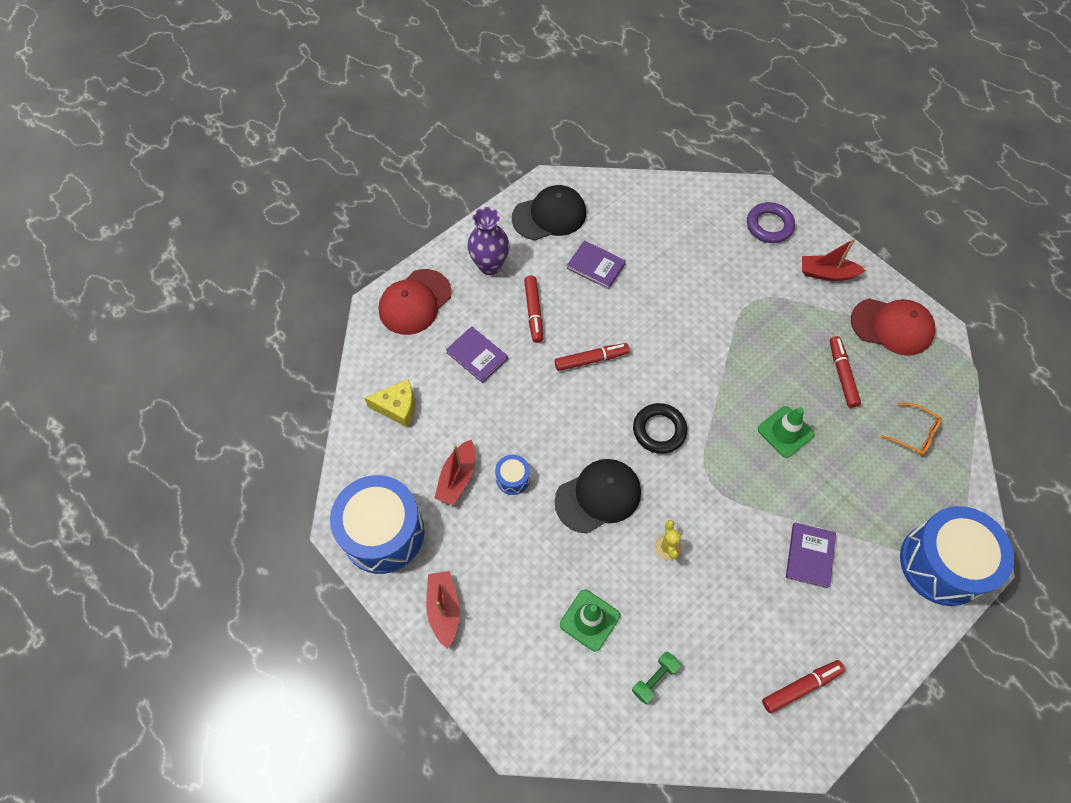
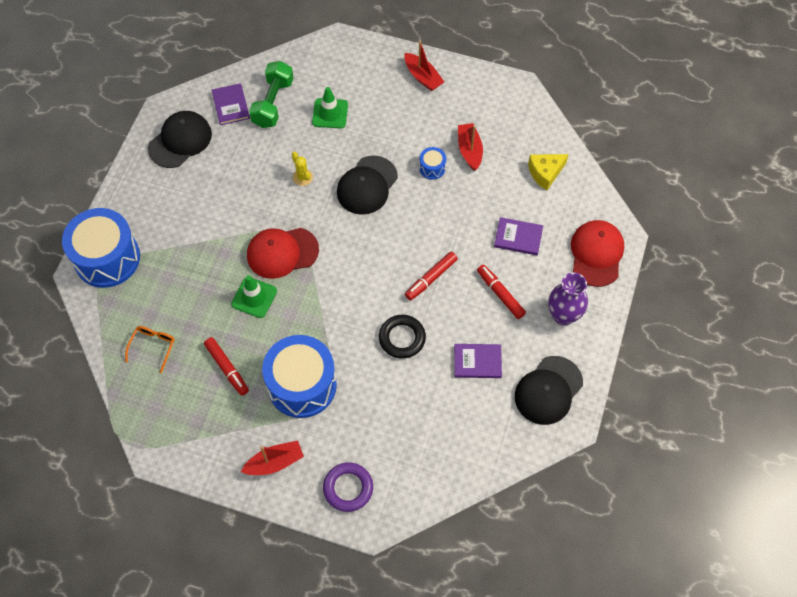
camera: 150 degrees right, 0 degrees up
blue drum [330,475,425,574] -> blue drum moved to [262,335,337,418]
green dumbbell [632,651,681,704] -> green dumbbell [249,61,294,128], size x1.85
black ring [633,403,687,454] -> black ring moved to [379,315,426,359]
red marker [762,660,845,713] -> black cap [148,111,212,168]
purple book [786,523,836,588] -> purple book moved to [212,83,250,125]
red cap [851,298,935,356] -> red cap moved to [247,228,319,279]
orange glasses [881,403,942,456] -> orange glasses turned 105 degrees clockwise [125,326,175,373]

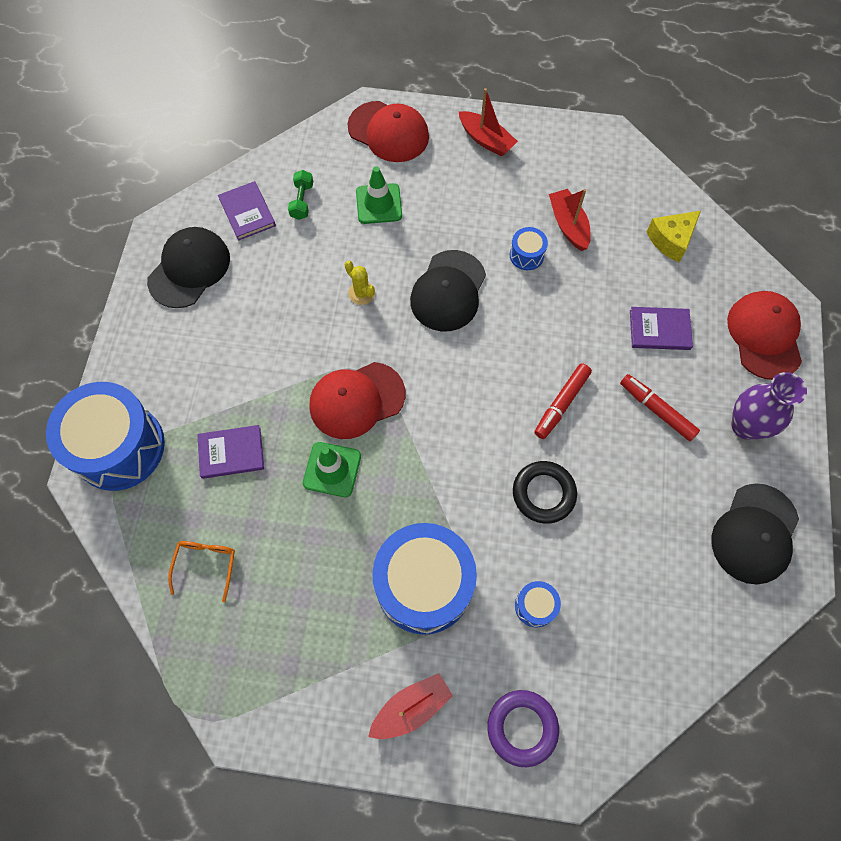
camera: 10 degrees left, 5 degrees up
red marker [204,337,249,396] -> none
green dumbbell [249,61,294,128] -> green dumbbell [288,170,313,220], size x0.54
purple book [454,344,502,378] -> purple book moved to [197,425,264,479]
none -> red cap [347,101,429,162]
none -> blue drum [515,581,561,628]

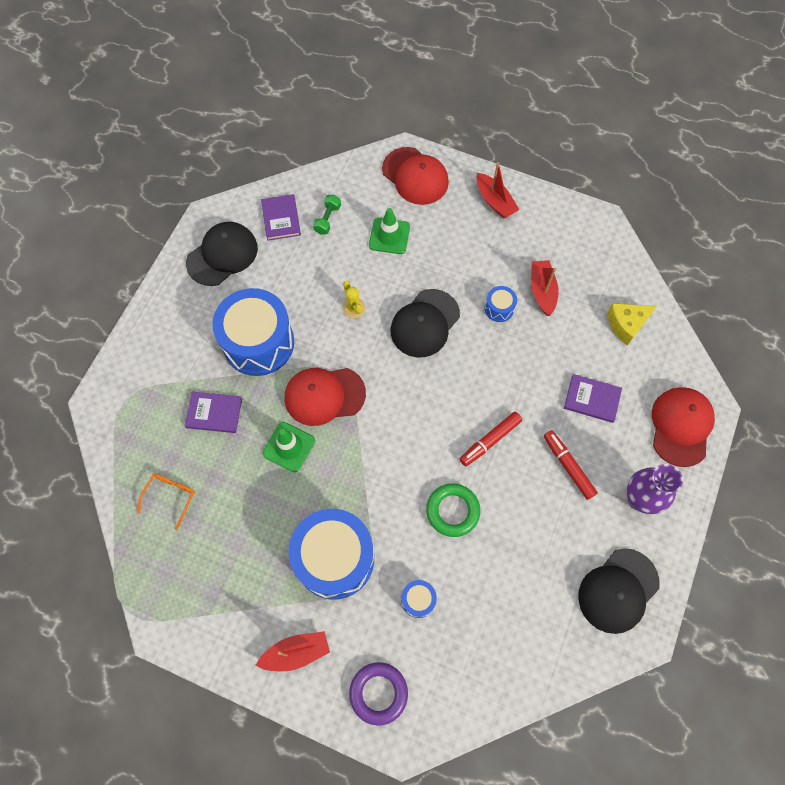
camera: 15 degrees right, 0 degrees up
blue drum [46,382,165,491] -> blue drum moved to [212,288,294,376]
black ring [513,461,577,524] -> green ring [426,484,480,537]

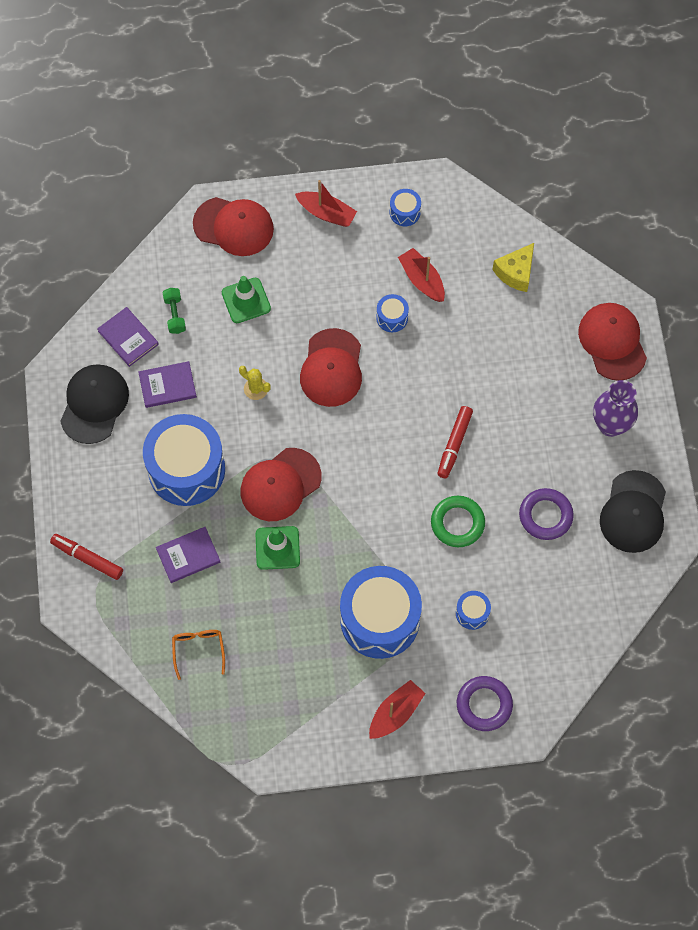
camera: 30 degrees left, 0 degrees up
black cap [391,289,460,357] -> red cap [300,328,362,407]
red marker [544,430,598,500] -> red marker moved to [50,534,123,580]
purple book [564,374,622,423] -> purple book moved to [138,361,197,408]
none -> blue drum [390,189,421,226]
none -> purple ring [519,488,574,540]

